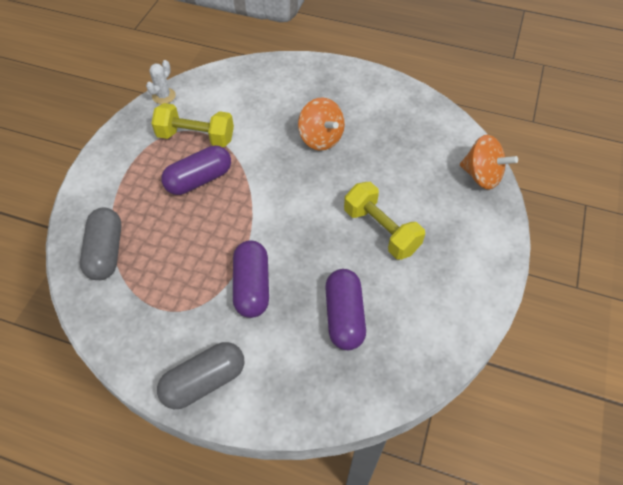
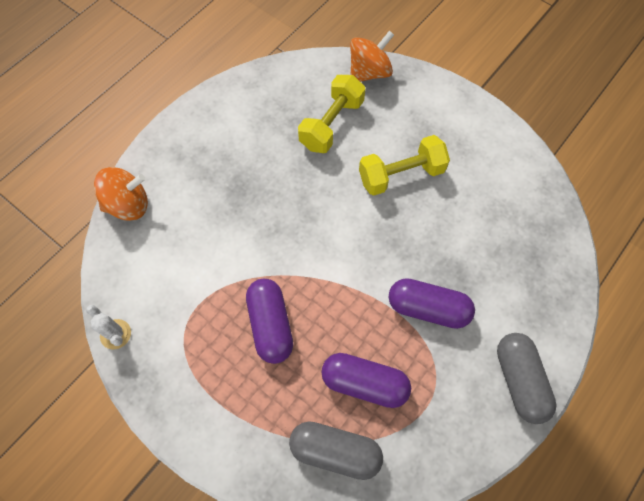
camera: 70 degrees left, 10 degrees up
yellow dumbbell [151,103,234,147] -> yellow dumbbell moved to [298,75,365,153]
orange spinning top [298,98,345,151] -> orange spinning top moved to [94,167,148,221]
purple capsule [325,269,366,350] -> purple capsule moved to [321,353,411,408]

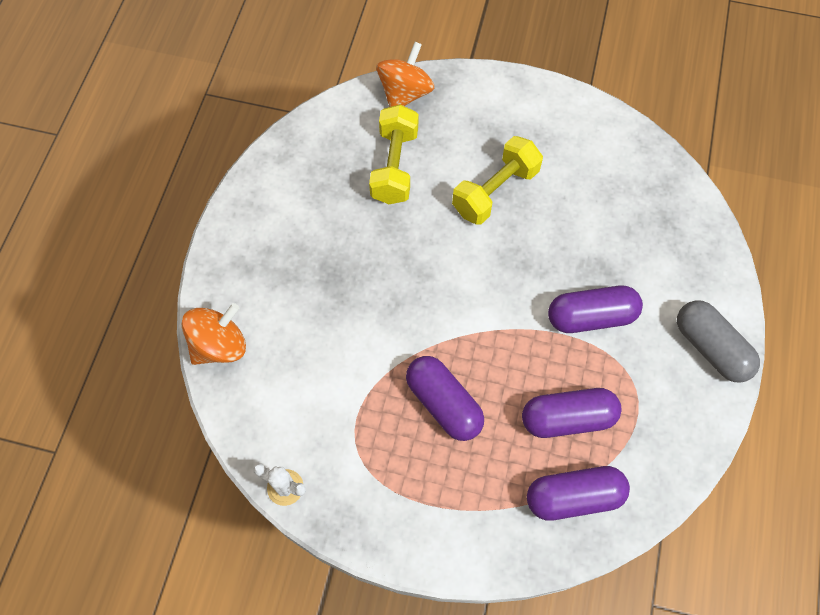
camera: 25 degrees left, 0 degrees up
grey capsule [289,421,383,480] -> purple capsule [527,466,630,520]

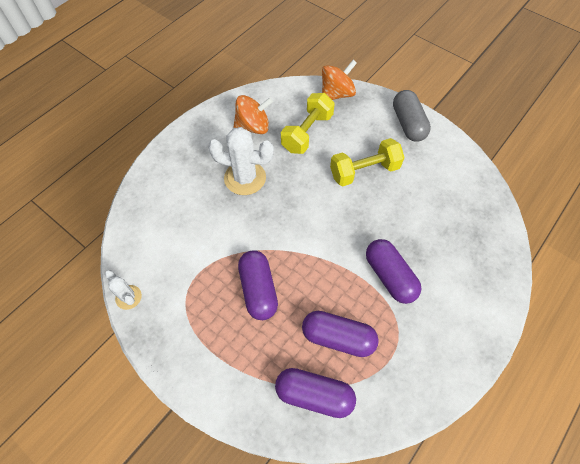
camera: 25 degrees right, 5 degrees down
orange spinning top [181,303,246,365] -> orange spinning top moved to [233,95,273,134]
purple capsule [548,286,643,333] -> purple capsule turned 45 degrees clockwise [366,239,422,304]
grey capsule [677,300,760,383] -> grey capsule moved to [393,90,431,142]
none -> white cactus [208,127,274,195]

